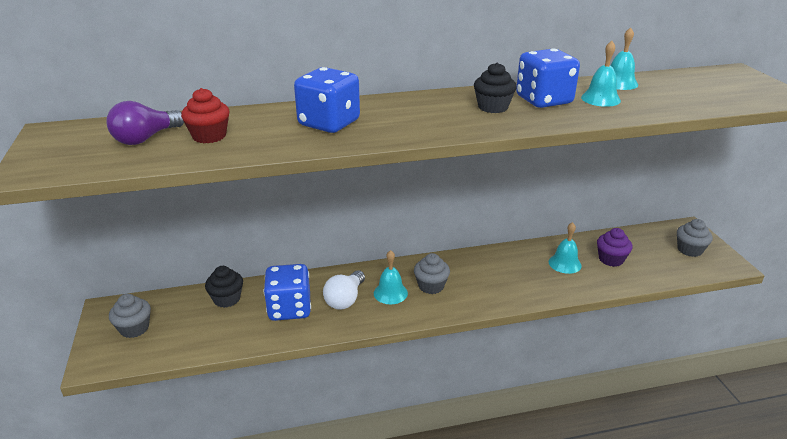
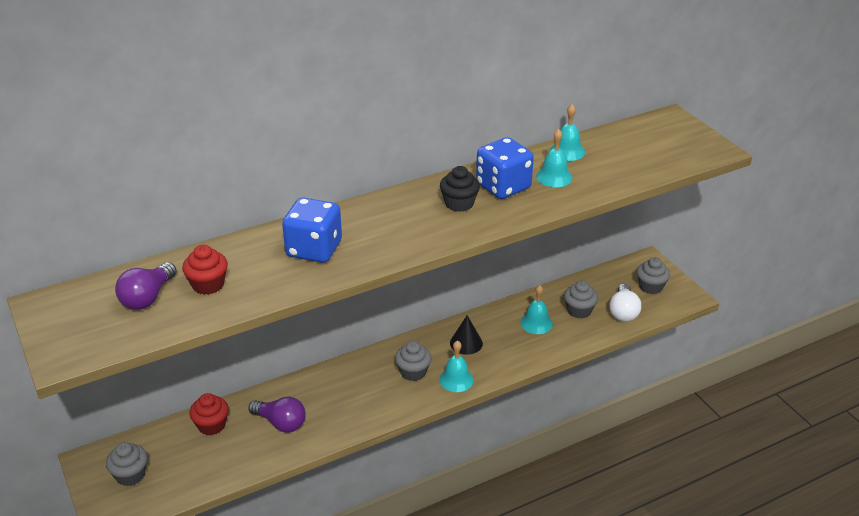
camera: 15 degrees left, 5 degrees up
black cupcake [205,266,243,308] -> red cupcake [189,393,229,435]
blue dice [264,264,311,321] -> purple light bulb [248,397,306,433]
white light bulb [323,270,365,310] -> white light bulb moved to [609,284,641,322]
turquoise bell [374,250,408,304] -> turquoise bell moved to [439,340,474,392]
purple cupcake [597,228,633,267] -> grey cupcake [564,281,598,318]
none -> black cone [450,315,483,355]

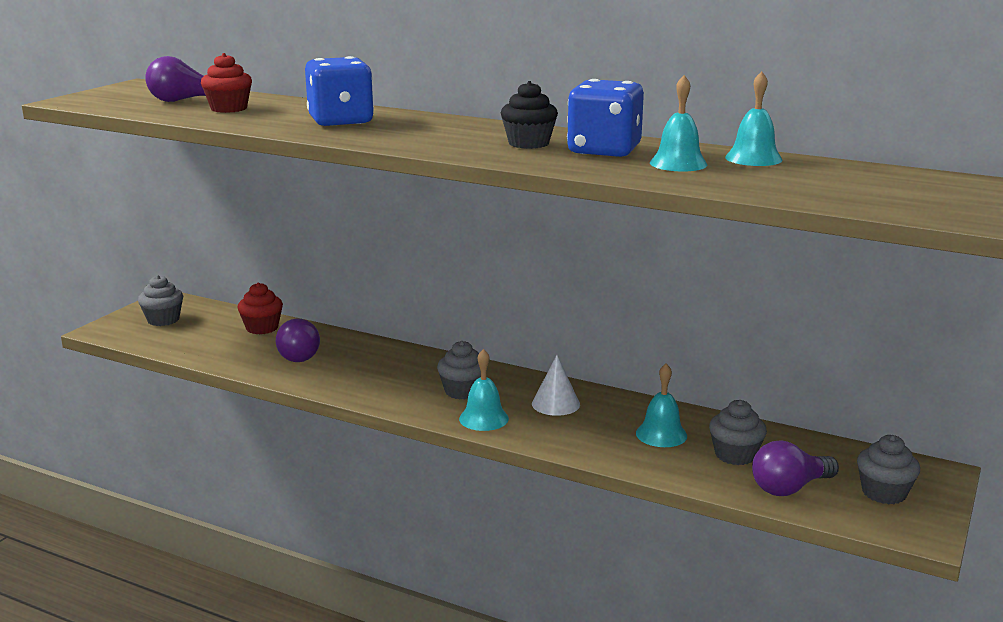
camera: 55 degrees right, 15 degrees down
black cone [450,315,483,355] -> white cone [532,355,580,416]
white light bulb [609,284,641,322] -> purple light bulb [752,440,839,496]

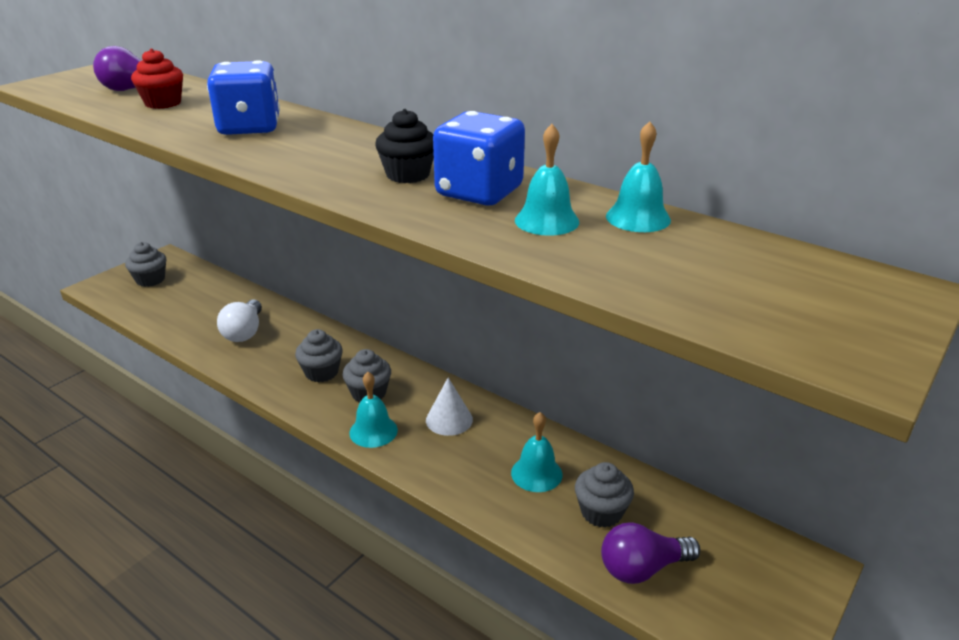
camera: 10 degrees right, 10 degrees up
red cupcake [237,282,283,334] -> none
purple light bulb [276,318,320,362] -> white light bulb [217,299,262,342]
grey cupcake [857,435,920,505] -> grey cupcake moved to [295,329,343,382]

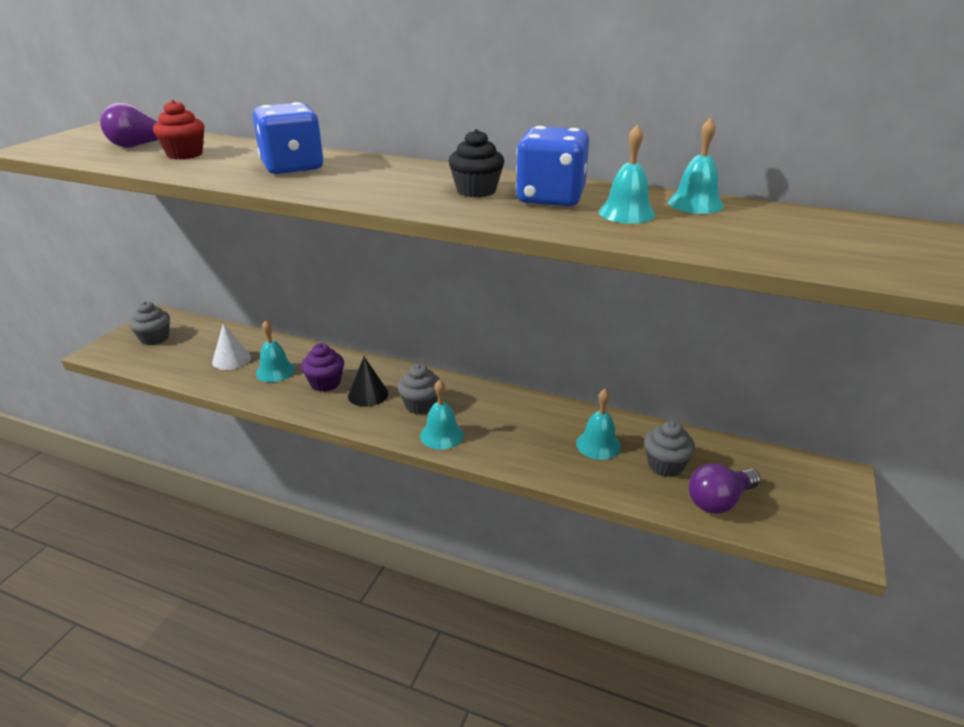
camera: 15 degrees left, 0 degrees up
white light bulb [217,299,262,342] -> turquoise bell [256,320,295,382]
grey cupcake [295,329,343,382] -> black cone [348,357,388,407]
white cone [426,377,473,436] -> white cone moved to [212,323,251,370]
none -> purple cupcake [301,343,344,392]

